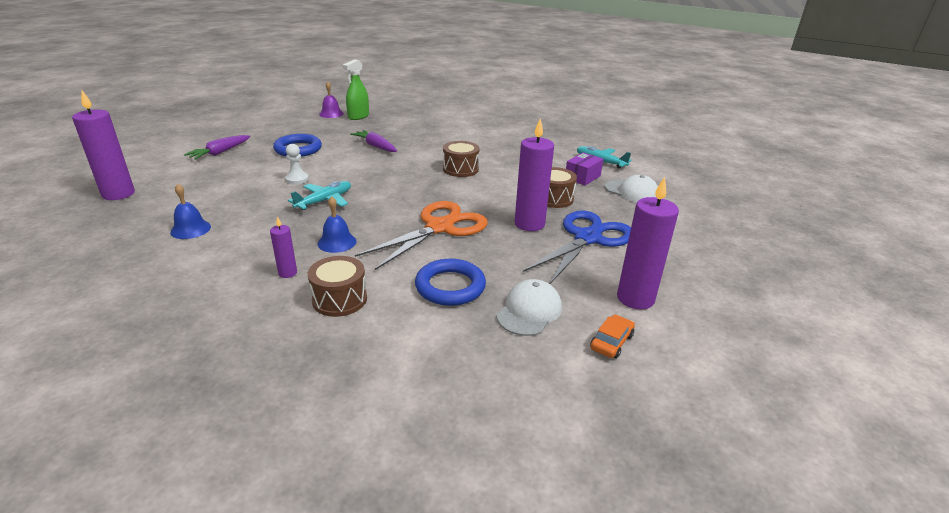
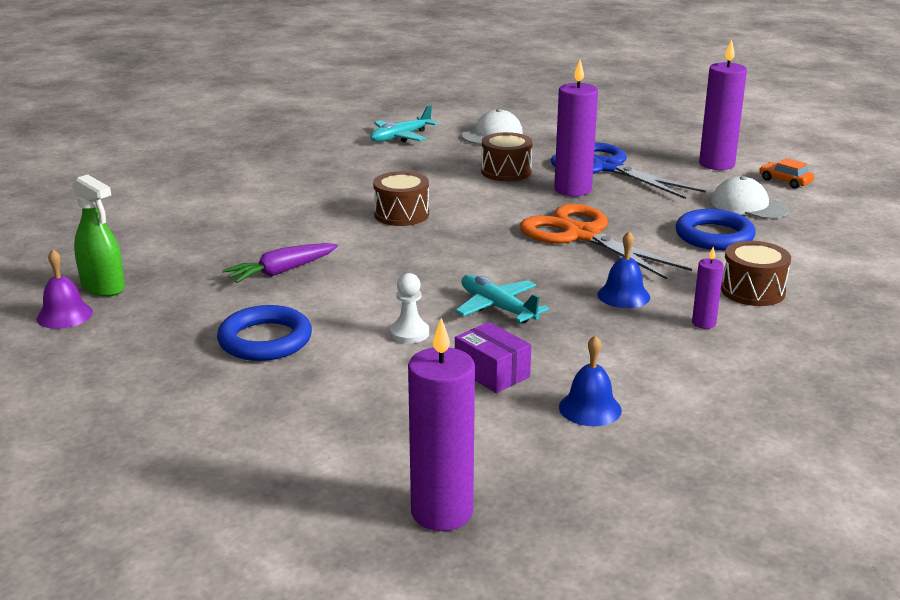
camera: 80 degrees left, 5 degrees down
purple carrot [184,135,250,160] -> none
purple box [566,153,604,185] -> purple box moved to [455,322,531,393]

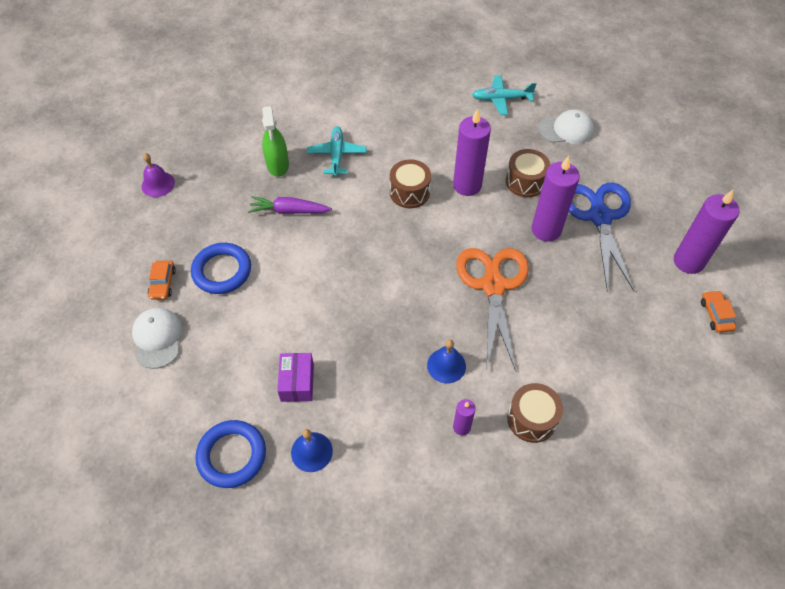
camera: 40 degrees right, 30 degrees up
green spray bottle [72,174,125,297] -> green spray bottle moved to [262,106,289,177]
white pawn [390,273,429,343] -> none
purple candle [408,318,475,531] -> purple candle moved to [453,109,491,196]
turquoise plane [455,275,549,323] -> turquoise plane moved to [307,126,366,177]
blue ring [675,209,756,250] -> blue ring moved to [195,420,266,488]
white cap [711,176,789,219] -> white cap moved to [132,308,182,369]
none -> orange car [148,261,176,299]

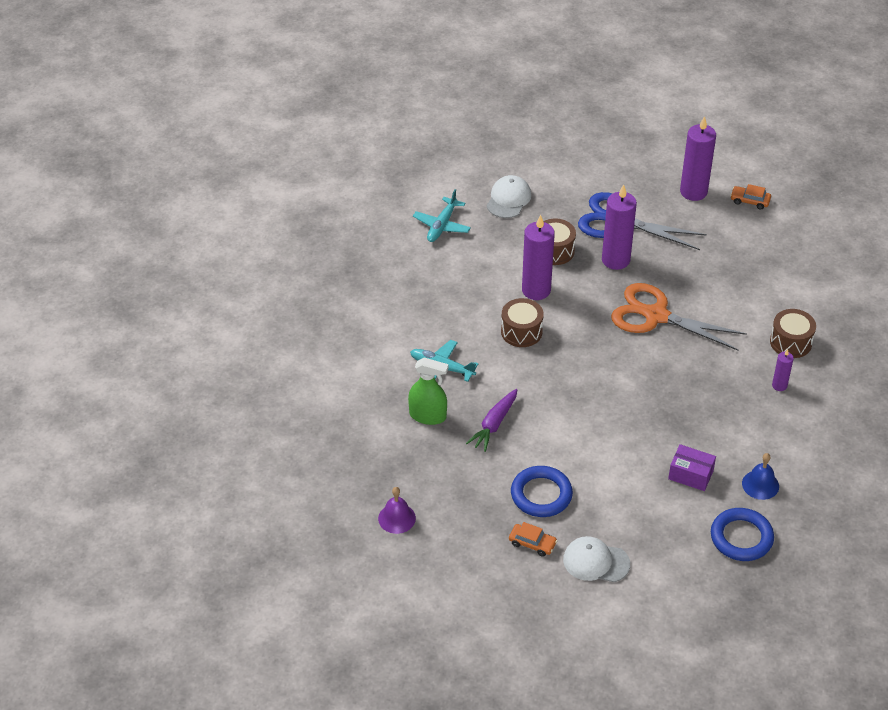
camera: 65 degrees left, 10 degrees down
blue bell [427,340,466,383] -> none

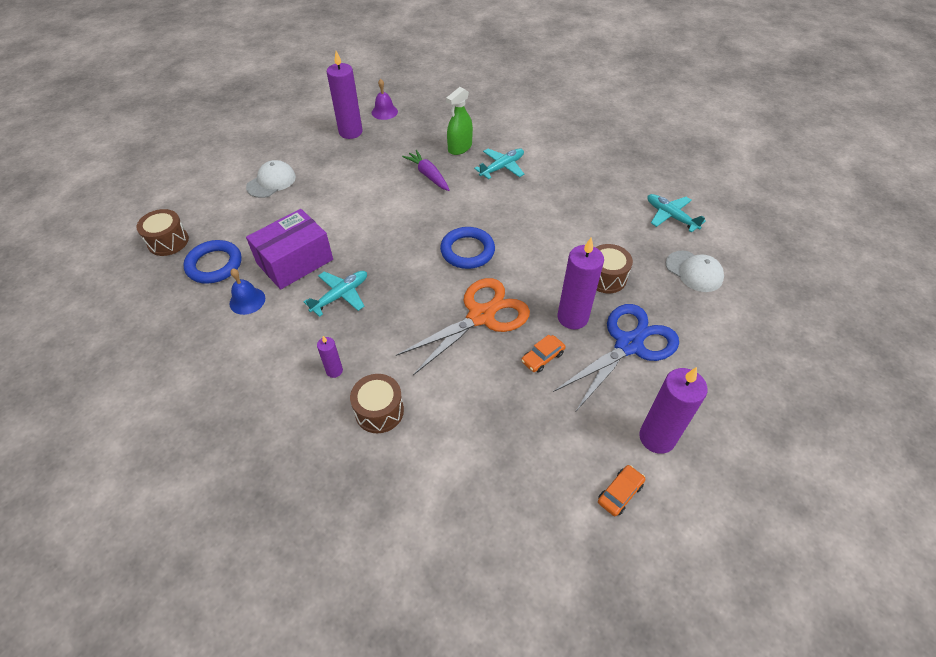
camera: 115 degrees right, 5 degrees up
brown drum [501,298,544,347] -> brown drum moved to [136,209,189,256]
orange car [509,522,557,557] -> orange car moved to [521,335,565,373]
blue ring [511,466,573,517] -> blue ring moved to [440,227,495,269]
purple candle [522,214,555,300] -> purple candle moved to [327,51,362,139]
purple box [668,444,716,491] -> purple box [246,209,333,290], size x1.77
none -> turquoise plane [304,271,367,317]

